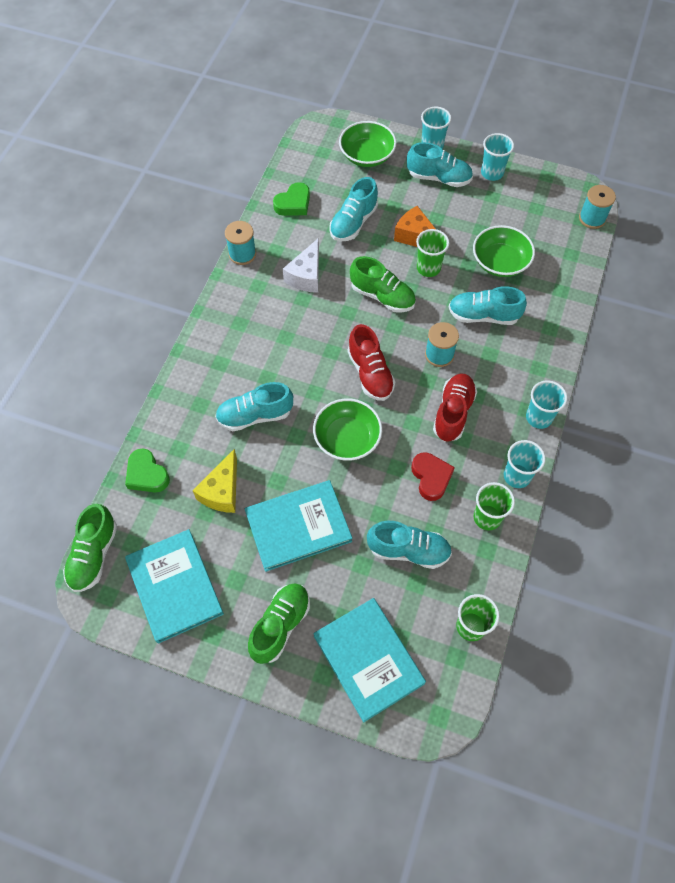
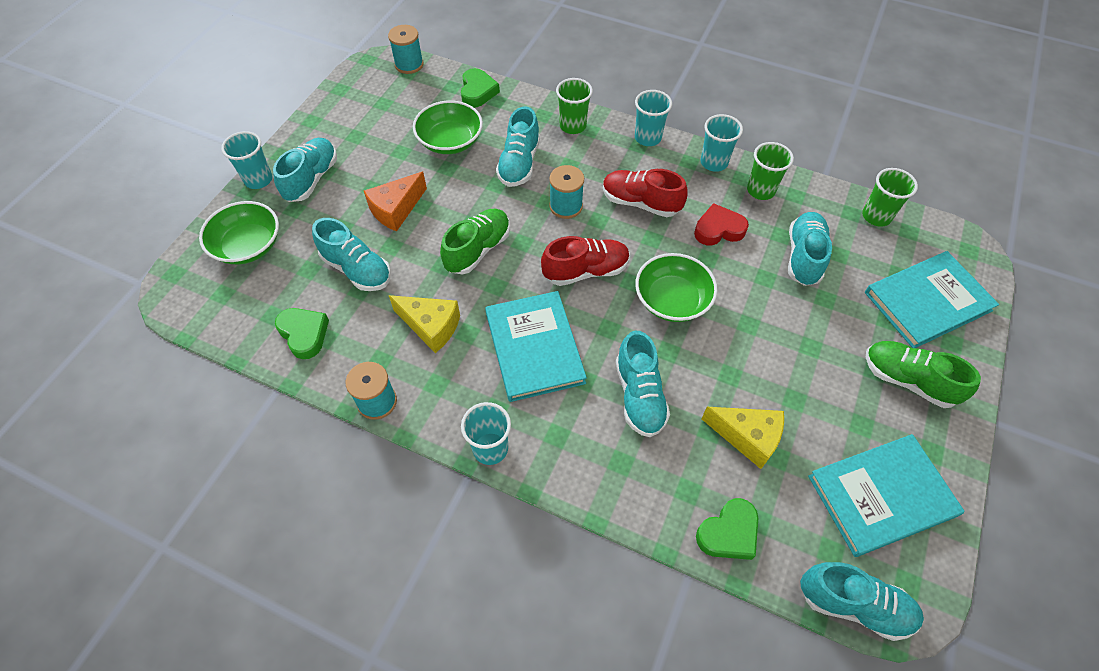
camera: 85 degrees left, 5 degrees down
green shoe [63,504,117,592] -> turquoise shoe [800,562,924,641]
turquoise book [245,480,352,572] -> turquoise book moved to [485,291,587,402]
white cheese [283,238,319,293] -> yellow cheese [389,295,460,353]
green cup [416,229,449,277] -> green cup moved to [556,78,593,134]
turquoise cup [481,133,514,181] -> turquoise cup moved to [461,402,511,465]
none -> green heart [461,68,500,108]

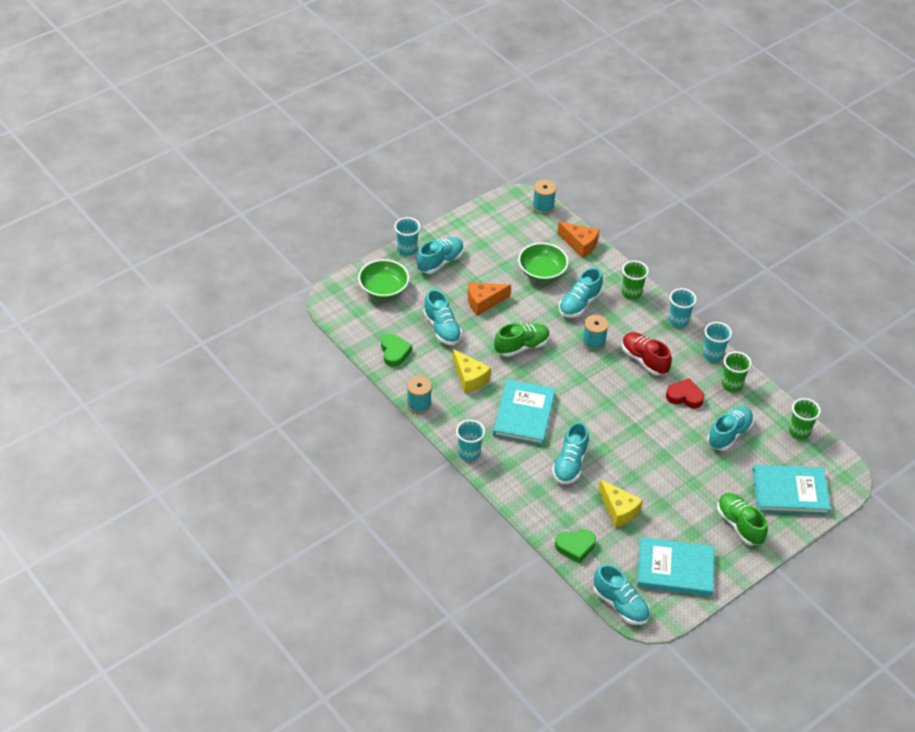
camera: 25 degrees right, 10 degrees down
green heart [461,68,500,108] -> orange cheese [557,222,599,258]
red shoe [541,236,630,286] -> none
green bowl [635,253,717,322] -> none

